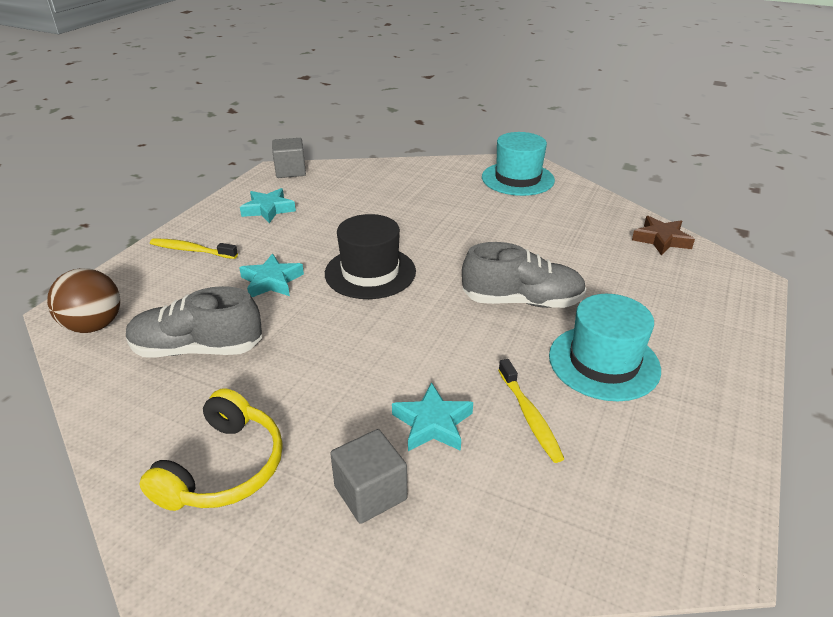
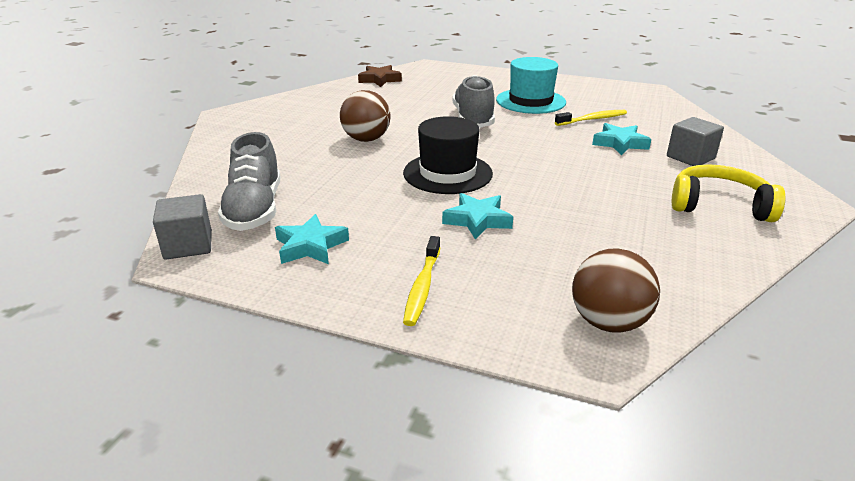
camera: 95 degrees left, 5 degrees down
grey shoe [126,286,262,358] -> grey shoe moved to [218,132,281,231]
turquoise hat [482,132,555,196] -> none
none -> brown ball [340,90,391,142]

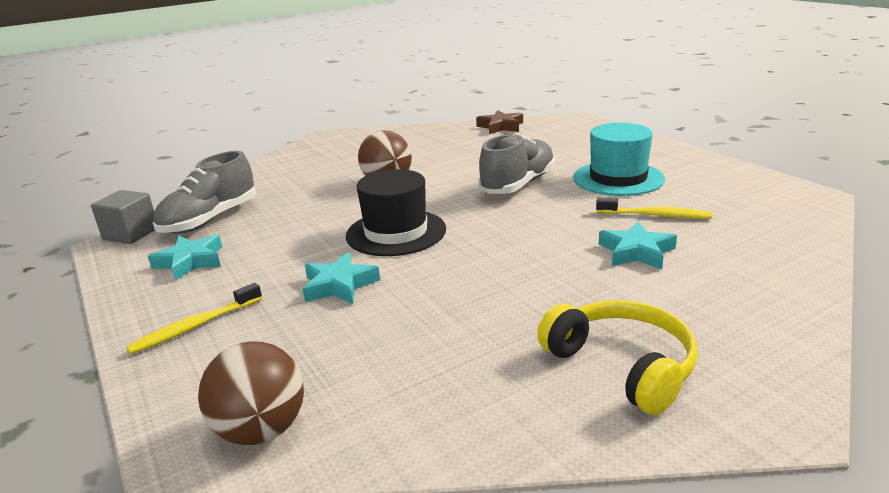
camera: 40 degrees right, 5 degrees down
grey cube [667,117,724,166] -> none

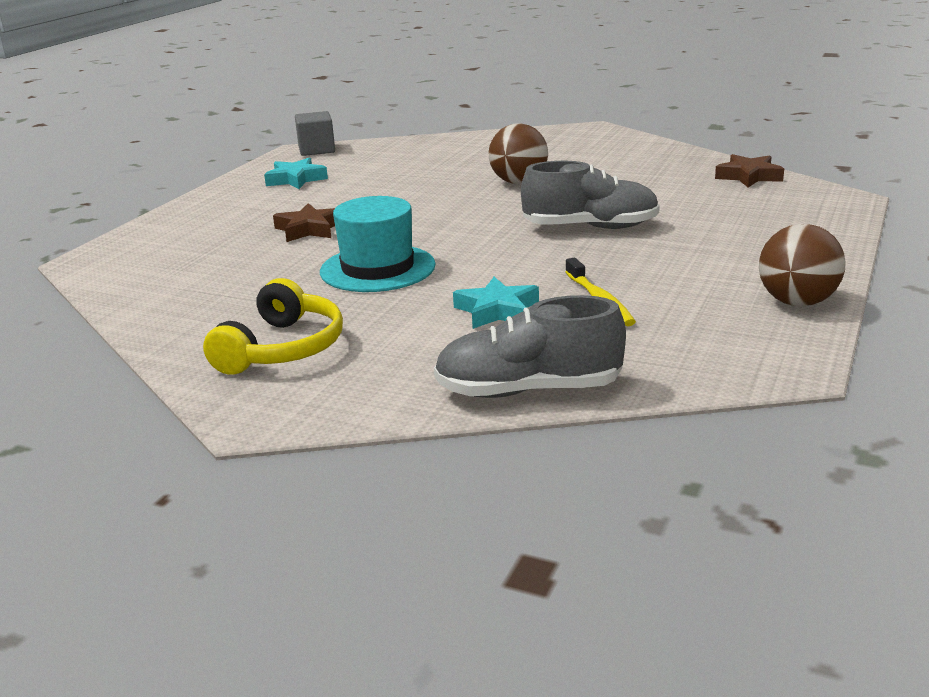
camera: 55 degrees right, 0 degrees up
yellow toothbrush [126,283,262,354] -> none
grey shoe [153,151,256,234] -> grey shoe moved to [434,295,626,398]
brown ball [198,341,304,445] -> brown ball moved to [759,224,846,306]
turquoise star [303,252,380,304] -> brown star [273,203,335,242]
black hat [346,169,446,256] -> none
turquoise hat [573,123,665,196] -> turquoise hat moved to [320,196,436,292]

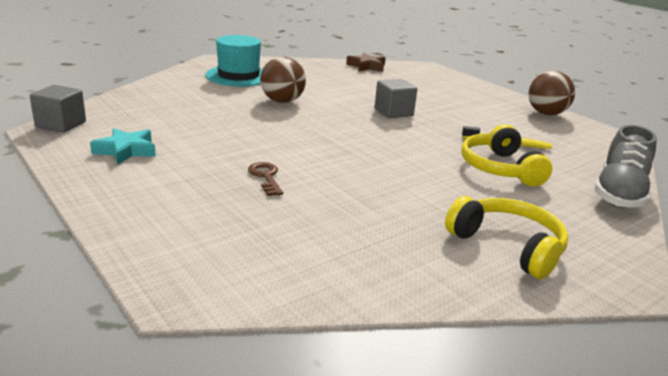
camera: 65 degrees left, 0 degrees up
brown star [273,203,335,242] -> brown key [248,162,283,196]
turquoise hat [320,196,436,292] -> turquoise hat moved to [205,35,263,86]
turquoise star [453,277,539,329] -> yellow headphones [461,124,552,187]
grey shoe [521,161,660,229] -> grey cube [375,79,417,118]

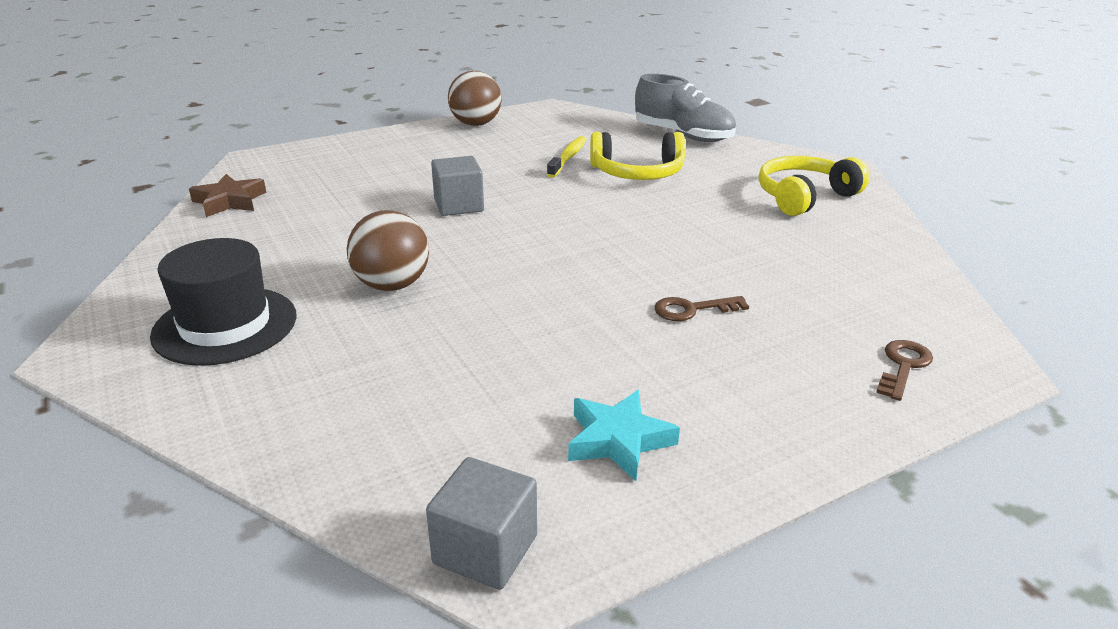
camera: 80 degrees left, 5 degrees up
turquoise hat [205,35,263,86] -> black hat [150,238,296,366]
none -> brown key [876,340,933,401]

